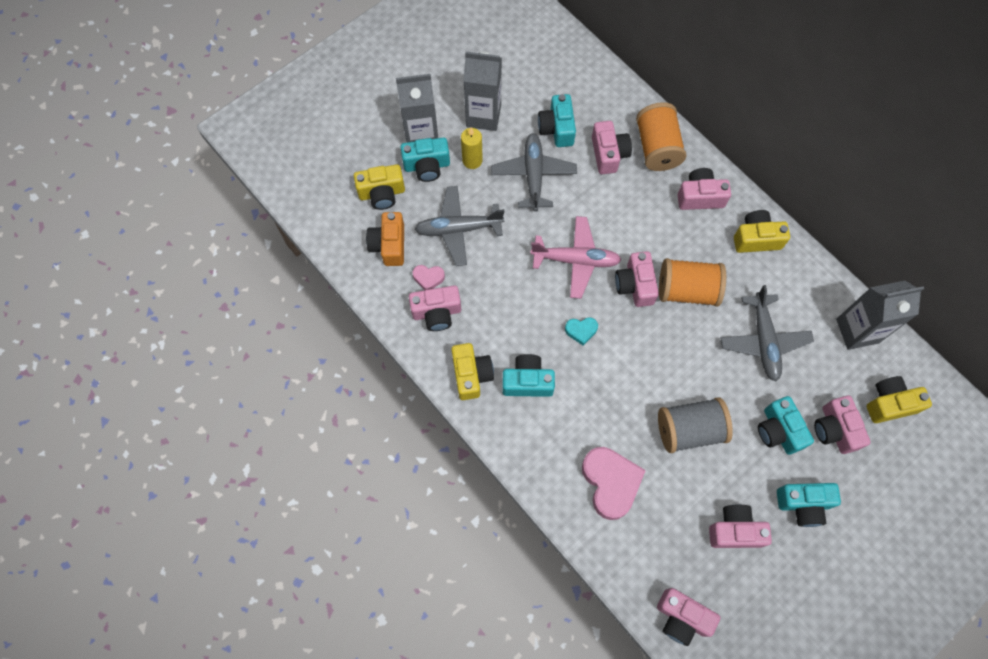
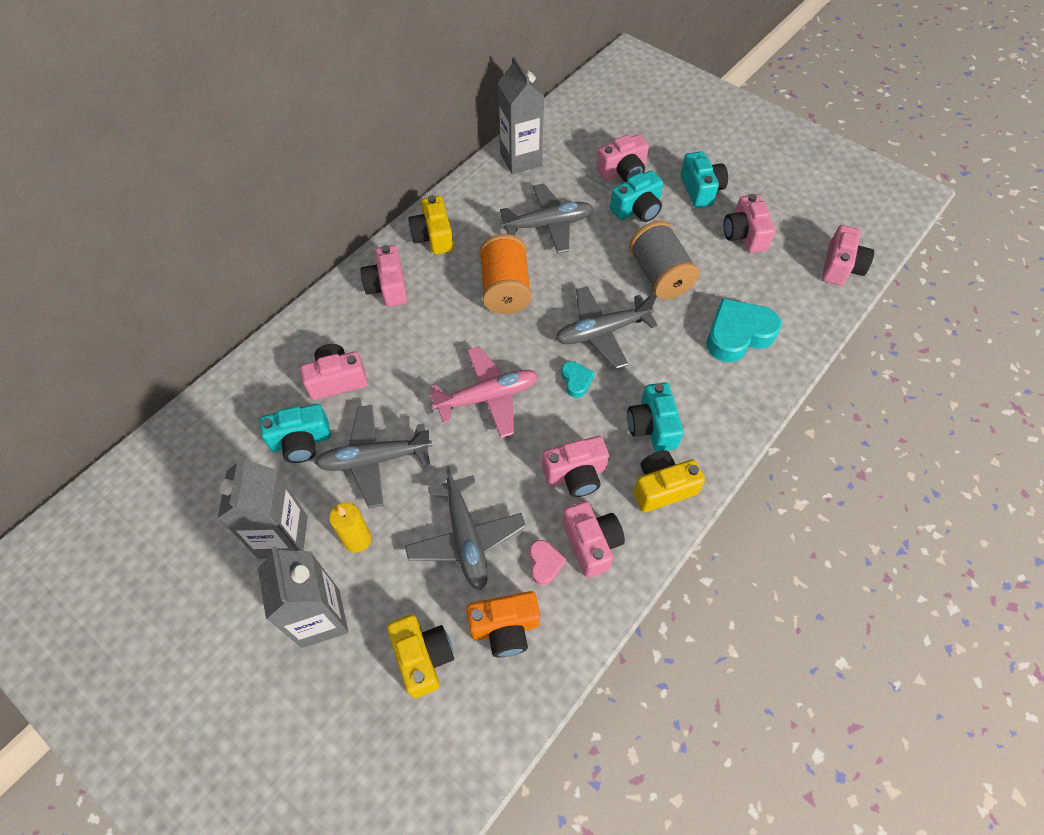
camera: 100 degrees left, 10 degrees down
turquoise camera [401,138,450,182] -> none
pink plane [530,216,621,299] -> pink plane turned 75 degrees clockwise [430,346,538,438]
pink heart [582,447,646,520] -> turquoise heart [707,298,781,362]
pink camera [615,251,659,307] -> pink camera moved to [542,436,609,497]
orange spool [636,102,686,171] -> none
yellow camera [867,376,932,423] -> none
none -> grey plane [556,286,658,369]

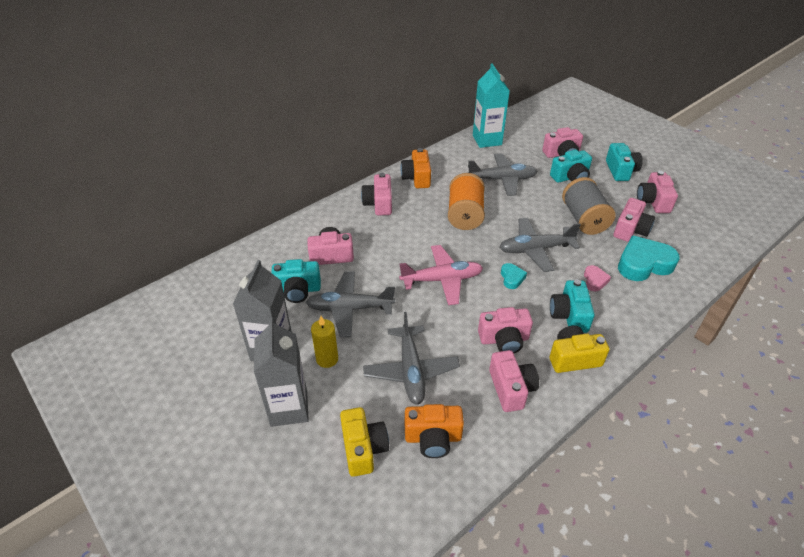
camera: 10 degrees right, 15 degrees down
yellow camera [408,195,454,255] -> orange camera [400,148,431,188]
grey carton [498,56,544,174] -> turquoise carton [473,63,510,148]
pink heart [530,540,566,586] -> pink heart moved to [584,265,611,291]
pink camera [822,225,874,286] -> pink camera moved to [613,198,655,242]

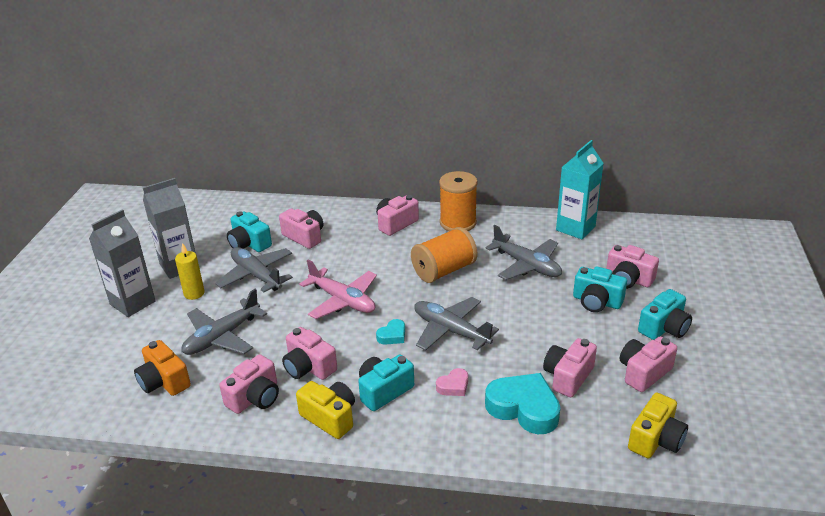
camera: 50 degrees right, 10 degrees down
yellow camera [340,407,389,477] -> yellow camera moved to [628,393,688,458]
orange camera [400,148,431,188] -> orange spool [439,171,478,231]
grey spool [562,177,615,235] -> none
pink camera [613,198,655,242] -> pink camera turned 135 degrees clockwise [543,338,597,397]

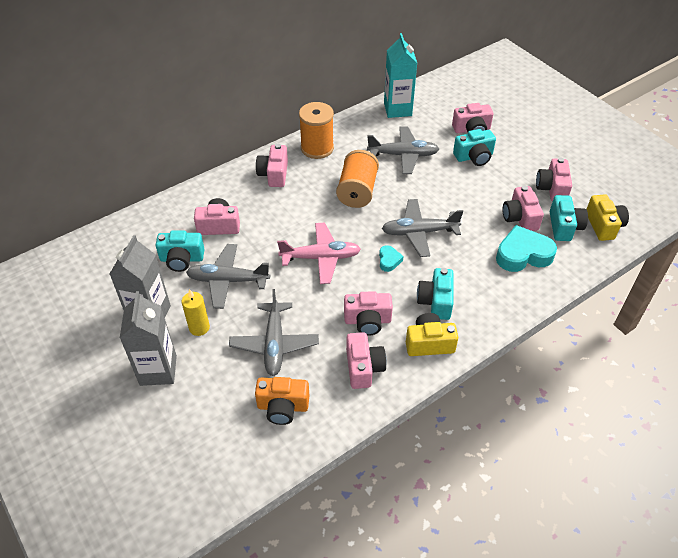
camera: 45 degrees left, 15 degrees up
pink heart [436,368,468,396] -> none
turquoise camera [638,289,692,340] -> turquoise camera moved to [550,195,588,241]

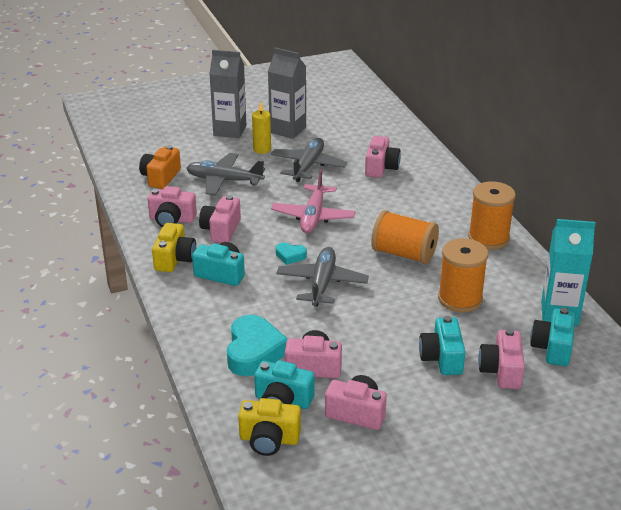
camera: 105 degrees right, 15 degrees down
turquoise camera [155,230,205,272] -> turquoise camera moved to [530,308,575,366]
pink camera [256,144,288,187] -> none
grey plane [367,127,439,174] -> orange spool [438,238,488,312]

